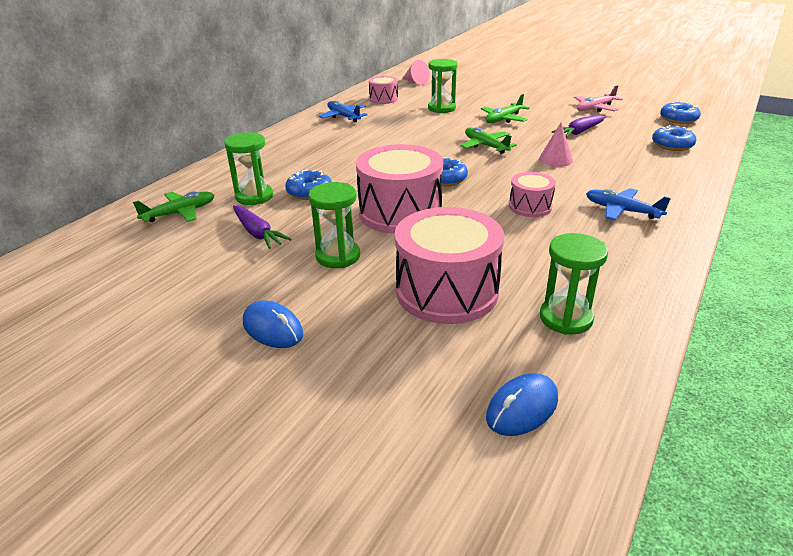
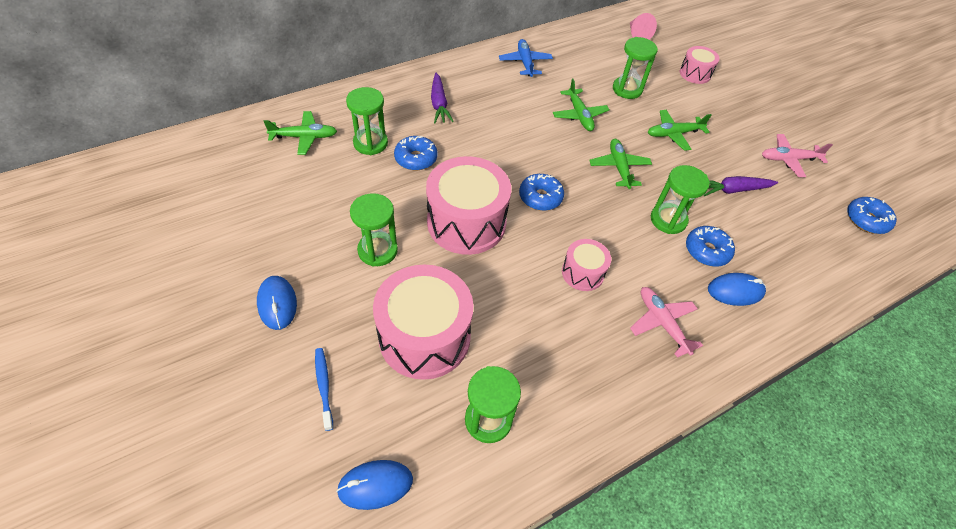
camera: 25 degrees right, 20 degrees up
purple carrot [233,206,292,249] -> purple carrot moved to [431,73,454,123]
pink drum [369,76,398,104] -> pink drum moved to [680,46,720,84]
pink cone [539,123,573,167] -> green hourglass [651,165,710,234]
blue plane [586,188,671,220] -> pink plane [630,287,703,358]
blue donut [652,125,696,151] -> blue donut moved to [686,226,735,267]
none -> blue toothbrush [315,348,333,431]
none -> green plane [553,79,609,131]
none -> blue mouse [708,273,766,306]

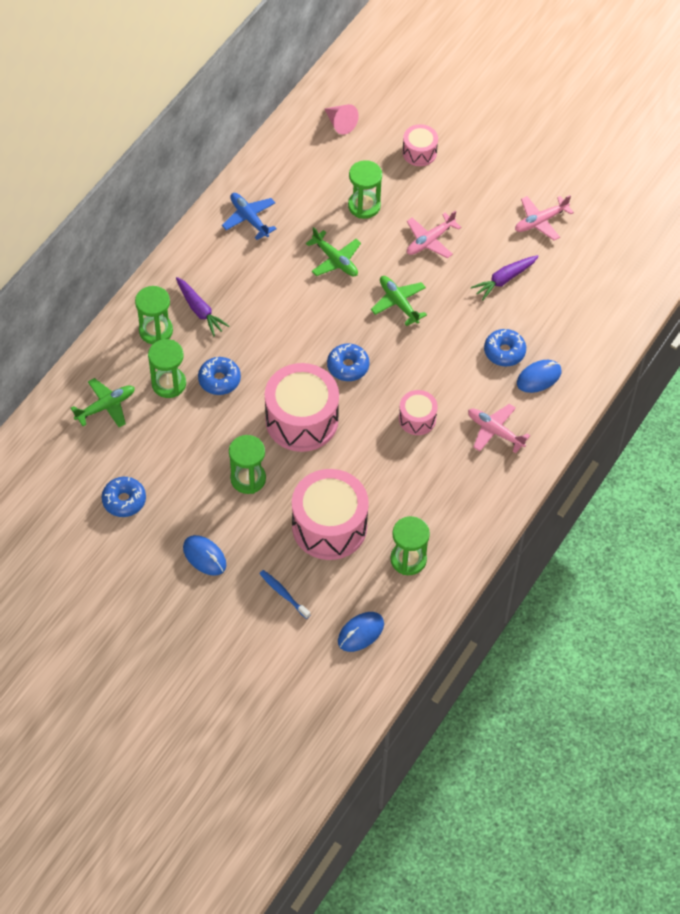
camera: 25 degrees left, 5 degrees up
green plane [648,110,711,151] -> pink plane [407,210,461,258]
green hourglass [651,165,710,234] -> green hourglass moved to [135,286,173,344]
blue donut [847,197,897,234] -> blue donut moved to [102,477,146,517]

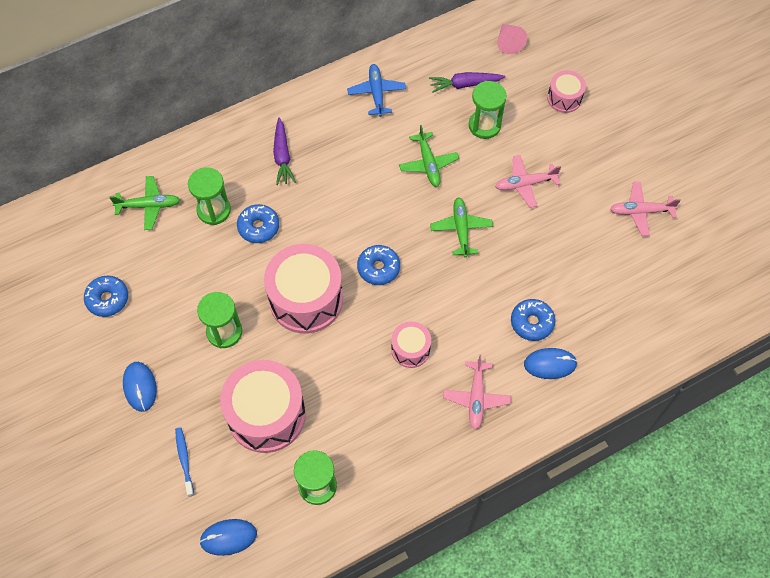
camera: 30 degrees right, 5 degrees up
green hourglass [135,286,173,344] -> none
pink plane [468,404,530,453] -> pink plane turned 150 degrees counterclockwise [443,355,511,430]
purple carrot [471,255,539,300] -> purple carrot moved to [429,72,506,93]

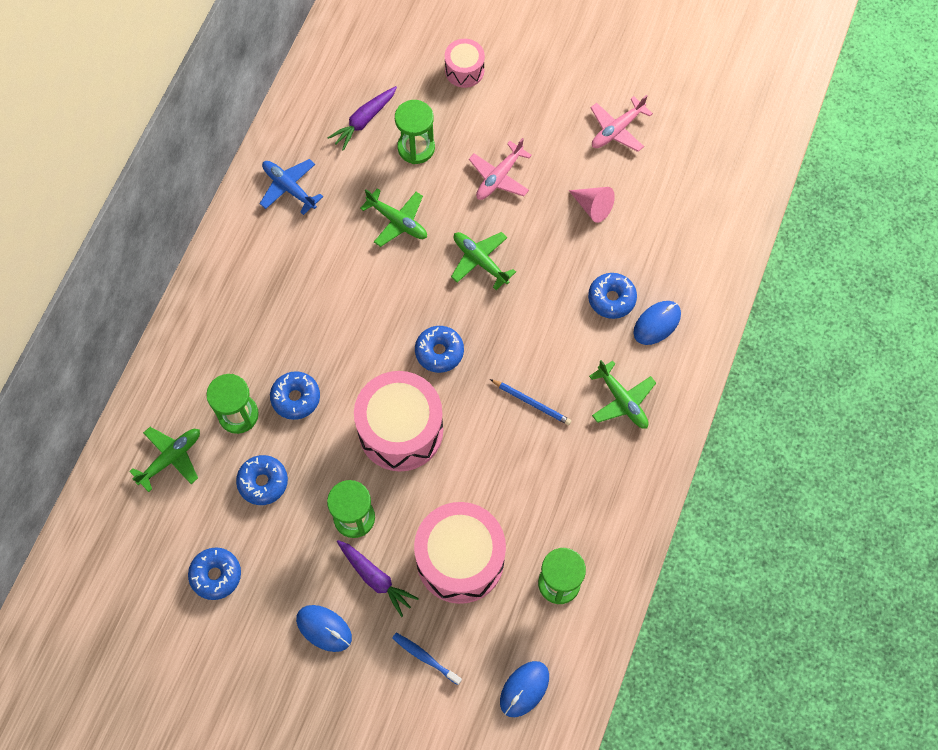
camera: 40 degrees left, 5 degrees up
purple carrot [273,118,296,185] -> purple carrot moved to [337,540,419,617]
pink drum [391,322,431,368] -> blue pencil [490,379,572,425]
pink plane [443,355,511,430] -> green plane [589,360,656,429]
pink cone [498,24,527,54] -> pink cone moved to [569,187,615,223]
none -> blue donut [236,455,288,505]

